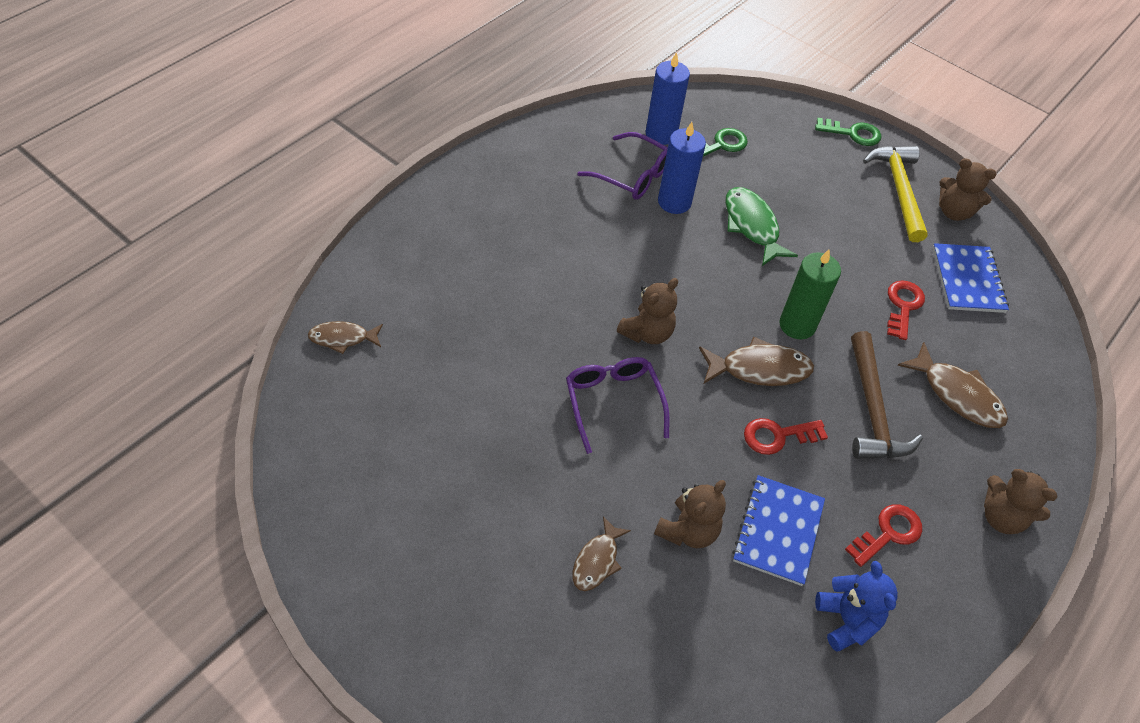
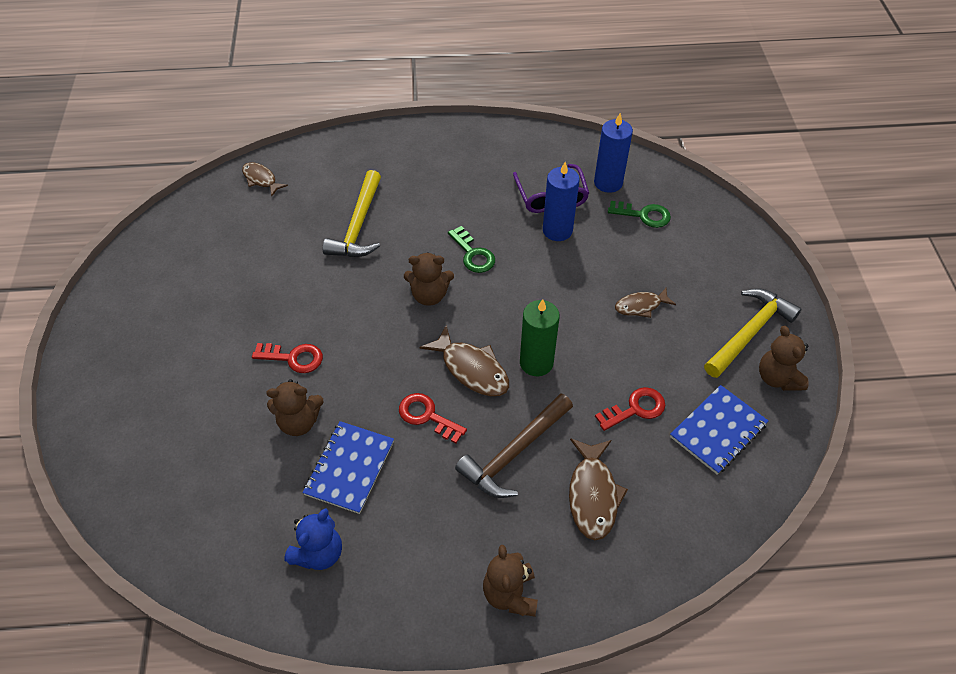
camera: 50 degrees right, 0 degrees up
purple glasses [566,357,670,454] -> none
brown fish [572,516,631,591] -> brown fish moved to [615,288,676,318]
green fish [726,187,798,266] -> none
blue notebook [732,475,825,586] -> blue notebook turned 45 degrees counterclockwise [302,421,394,514]
green key [815,118,882,146] -> green key moved to [448,226,495,273]
red key [845,504,922,567] -> red key moved to [252,343,323,373]
none -> yellow hammer [323,170,381,257]

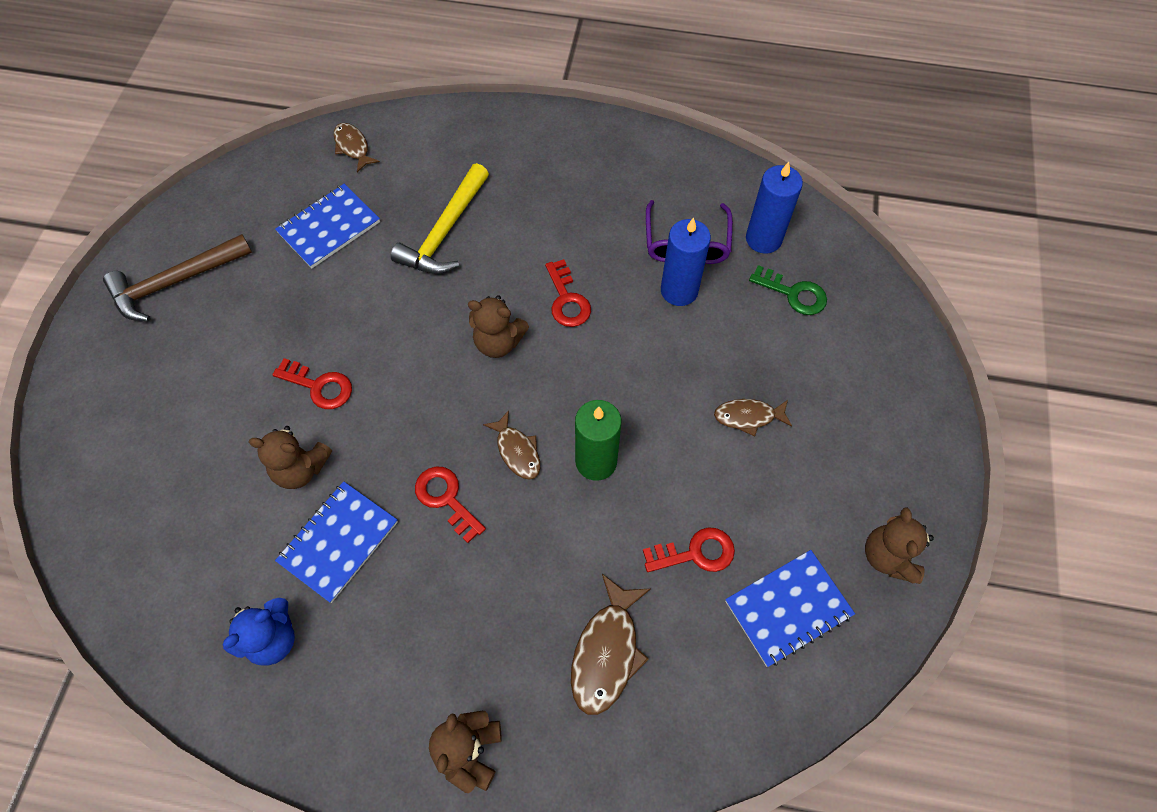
camera: 15 degrees right, 10 degrees up
brown fish [420,325,509,396] -> brown fish [483,410,540,480], size x0.64
green key [448,226,495,273] -> red key [545,259,591,327]
brown hammer [455,393,573,498] -> brown hammer moved to [103,234,252,321]
yellow hammer [704,288,801,378] -> none
none -> blue notebook [275,184,380,268]

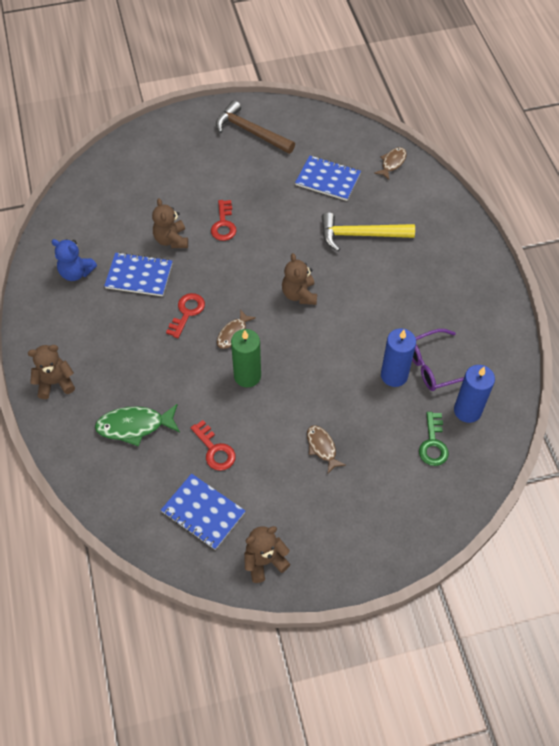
camera: 65 degrees right, 5 degrees down
red key [545,259,591,327] -> none
brown fish [571,574,651,715] -> green fish [95,404,180,447]

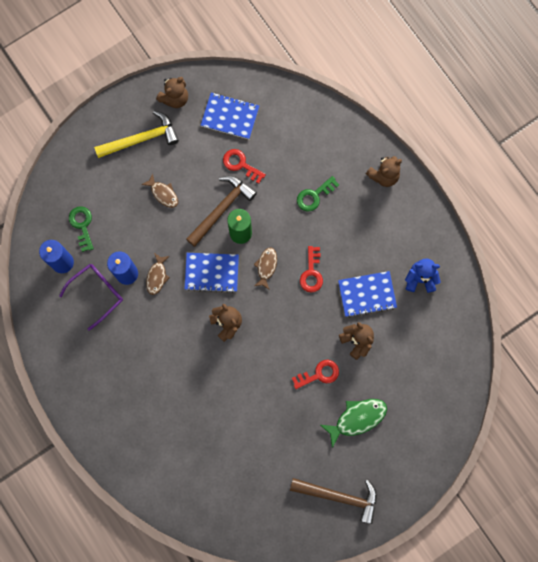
camera: 160 degrees right, 20 degrees up
green fish [95,404,180,447] -> green fish moved to [321,399,387,448]
red key [211,200,236,241] -> red key turned 90 degrees clockwise [292,360,339,389]
blue notebook [295,155,361,201] -> blue notebook moved to [184,253,239,293]
yellow hammer [322,212,415,251] -> yellow hammer moved to [94,111,179,158]
brown fish [374,147,407,180] -> brown fish moved to [146,253,170,295]
none -> brown hammer [186,176,257,247]
none -> green key [297,176,339,211]

